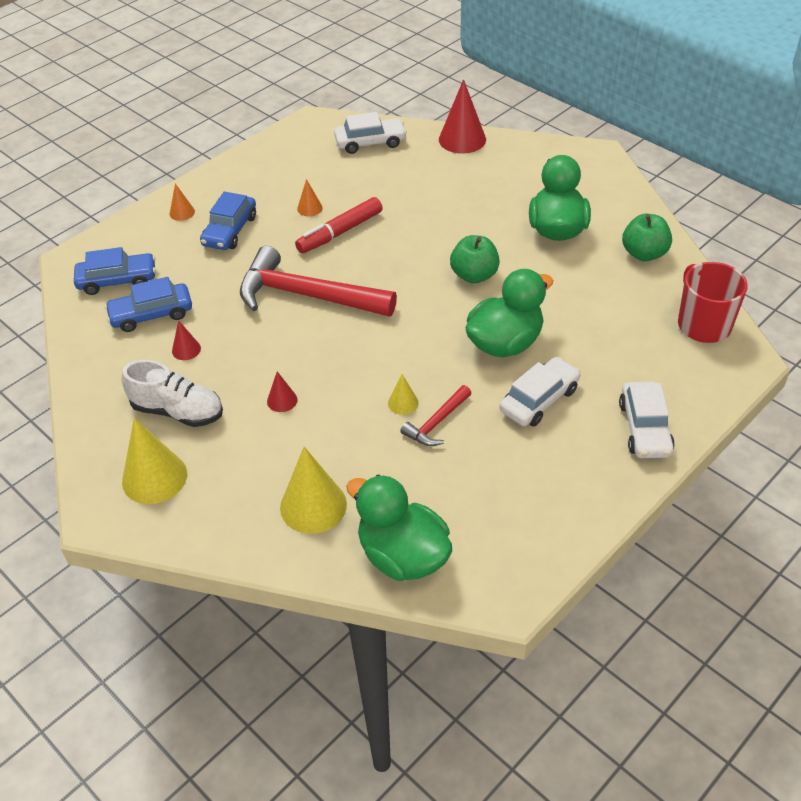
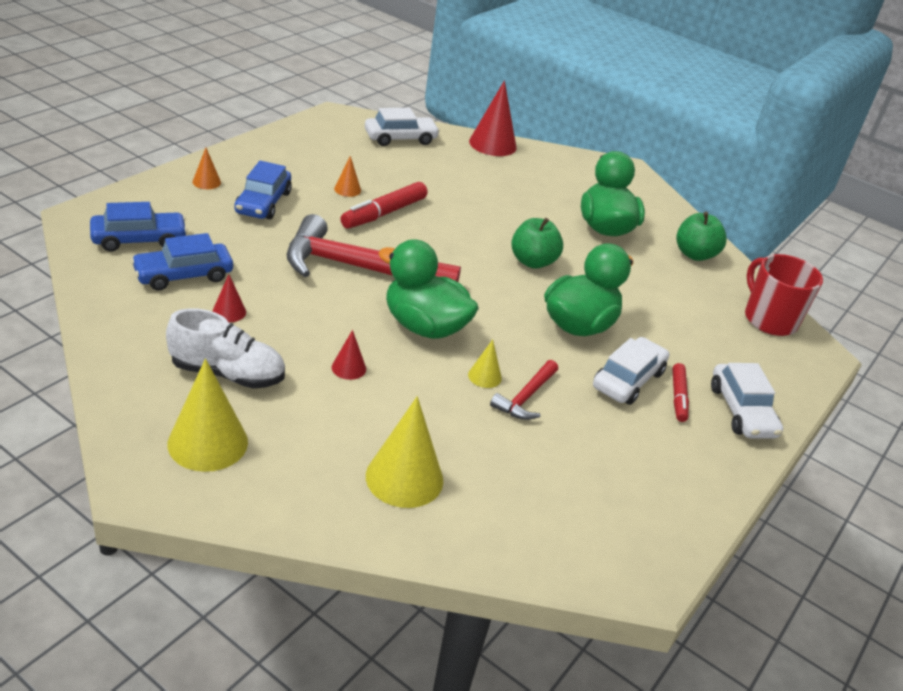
camera: 15 degrees left, 10 degrees down
green duck [346,475,452,581] -> green duck moved to [378,239,479,339]
none -> red marker [672,363,689,422]

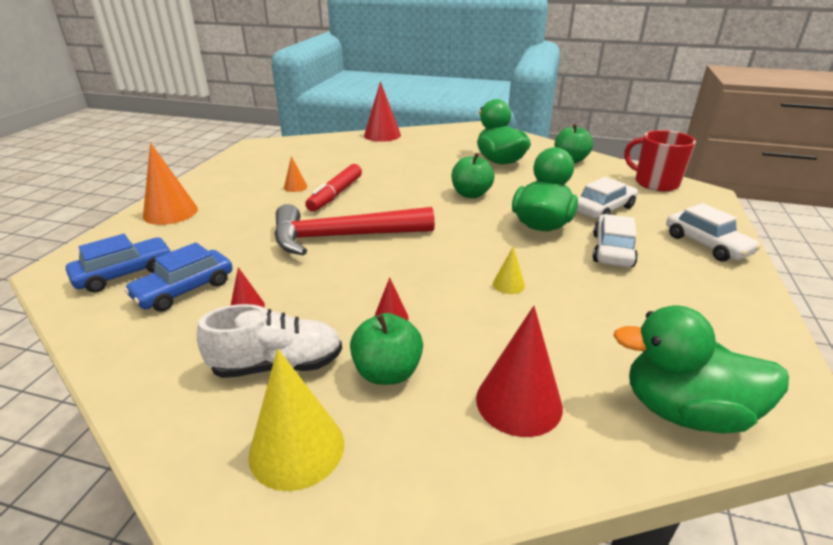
camera: 15 degrees left, 5 degrees down
orange cone [192,148,221,189] -> orange cone [143,143,198,225], size x2.00
blue car [234,161,292,219] -> none
white car [365,108,440,146] -> white car moved to [576,177,638,219]
yellow cone [366,396,443,508] -> red cone [476,306,563,437]
green duck [378,239,479,339] -> green duck moved to [613,305,789,433]
red hammer [490,360,558,420] -> none
red marker [672,363,689,422] -> none
none -> green apple [350,313,423,385]

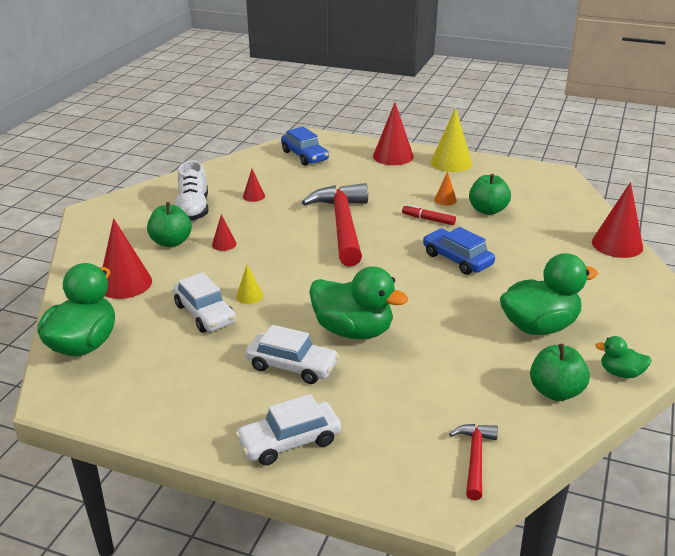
camera: 95 degrees right, 0 degrees up
blue car [124,242,233,312] -> blue car moved to [423,227,495,275]
orange cone [143,143,198,225] -> red cone [373,103,414,165]
yellow cone [249,349,344,491] -> yellow cone moved to [431,108,472,172]
red marker [305,164,362,212] -> red marker [402,204,456,225], size x0.61
green apple [452,153,494,198] -> green apple moved to [469,174,511,215]
white car [576,177,638,219] -> white car moved to [173,272,236,333]
red mug [624,130,696,191] -> red hammer [449,424,498,500]
none -> green duck [595,336,652,378]

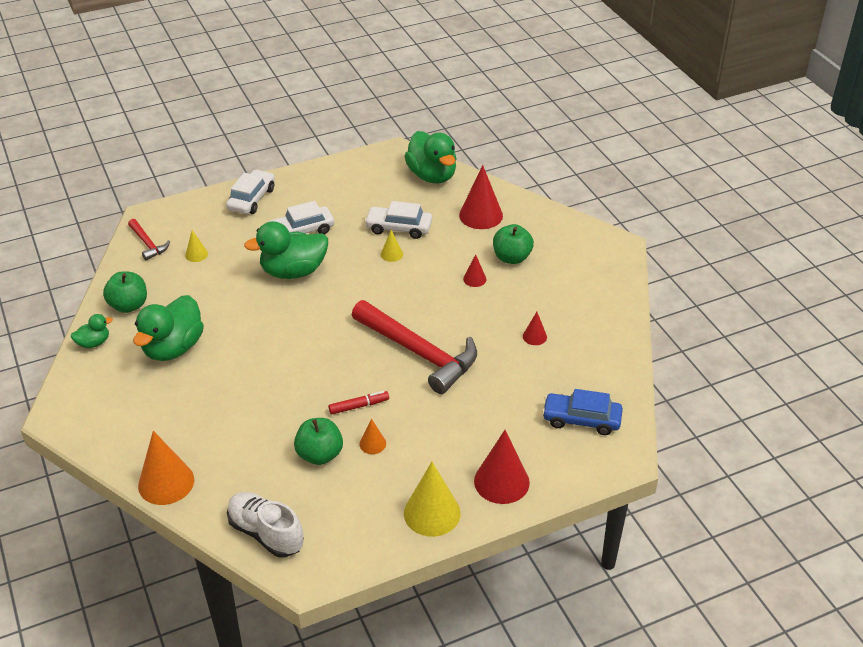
camera: 135 degrees right, 10 degrees up
white shoe [175,160,208,221] -> white shoe moved to [227,492,304,558]
blue car [423,227,495,275] -> none
red cone [592,182,643,258] -> orange cone [138,431,194,505]
none -> yellow cone [185,230,208,262]

